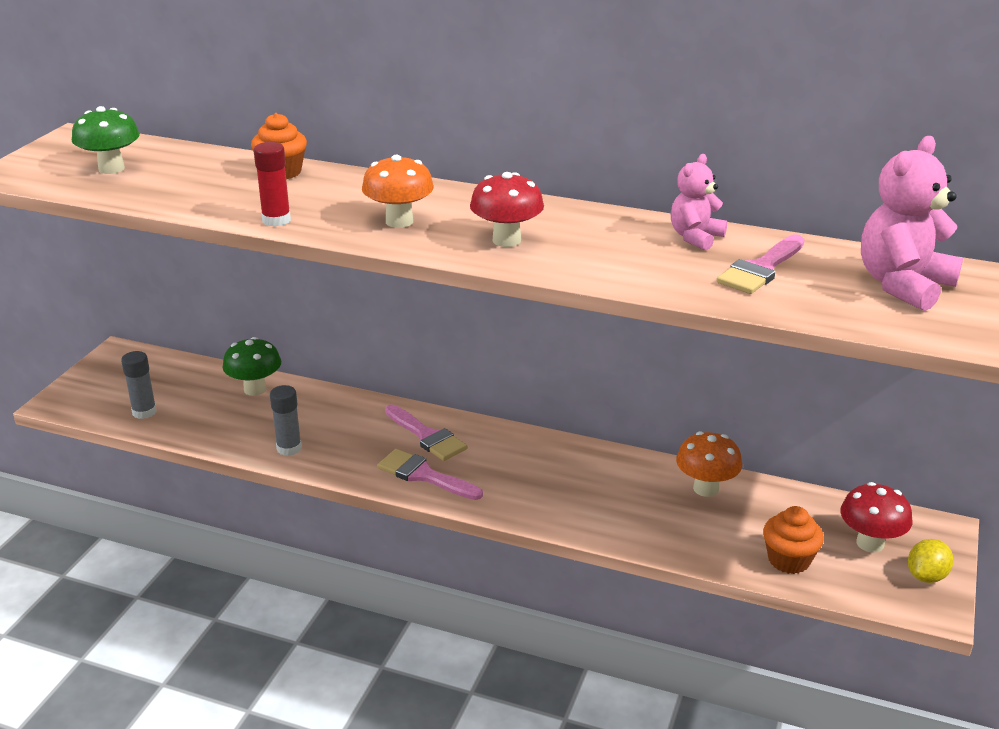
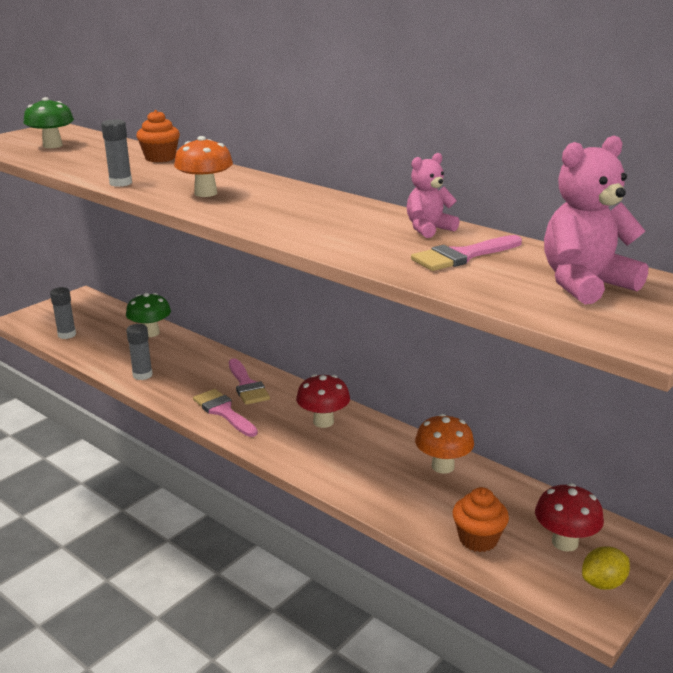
camera: 20 degrees right, 5 degrees down
red glue stick [254,142,291,227] -> grey glue stick [101,119,132,187]
red mushroom [470,172,544,247] -> red mushroom moved to [296,374,350,428]

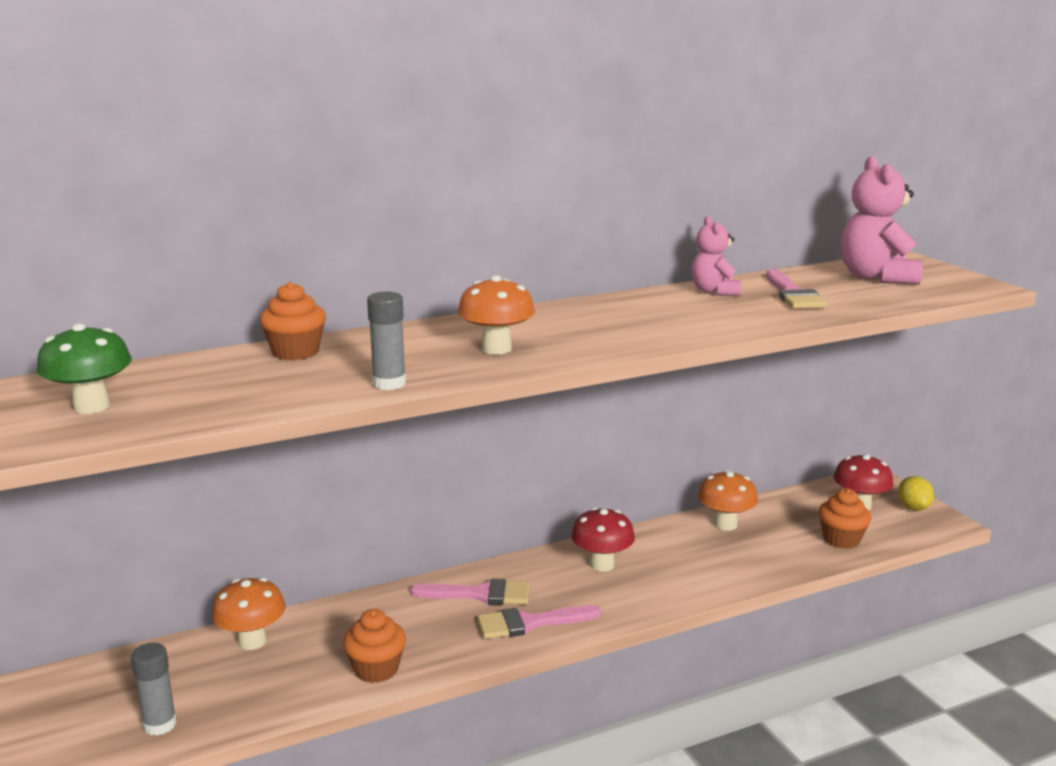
camera: 65 degrees left, 5 degrees down
green mushroom [126,293,171,337] -> orange mushroom [212,577,285,650]
grey glue stick [126,324,153,380] -> orange cupcake [343,609,406,683]

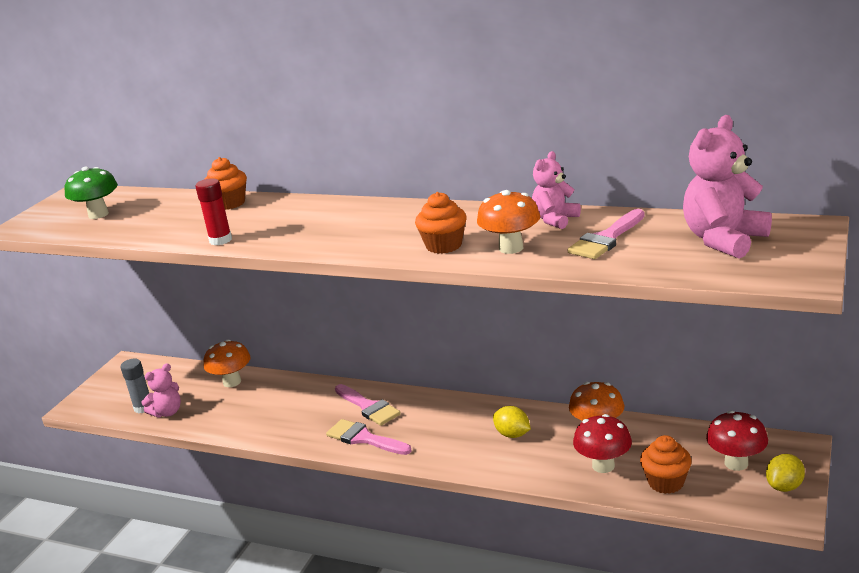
camera: 50 degrees right, 5 degrees up
orange cupcake [343,609,406,683] -> orange cupcake moved to [415,192,467,254]
grey glue stick [367,291,406,390] -> red glue stick [195,178,232,245]
orange mushroom [458,275,535,355] -> orange mushroom moved to [477,190,540,254]
red mushroom [571,507,635,572] -> red mushroom moved to [573,414,632,473]
none -> pink teddy bear [142,363,181,417]
none -> yellow lemon [493,406,531,438]

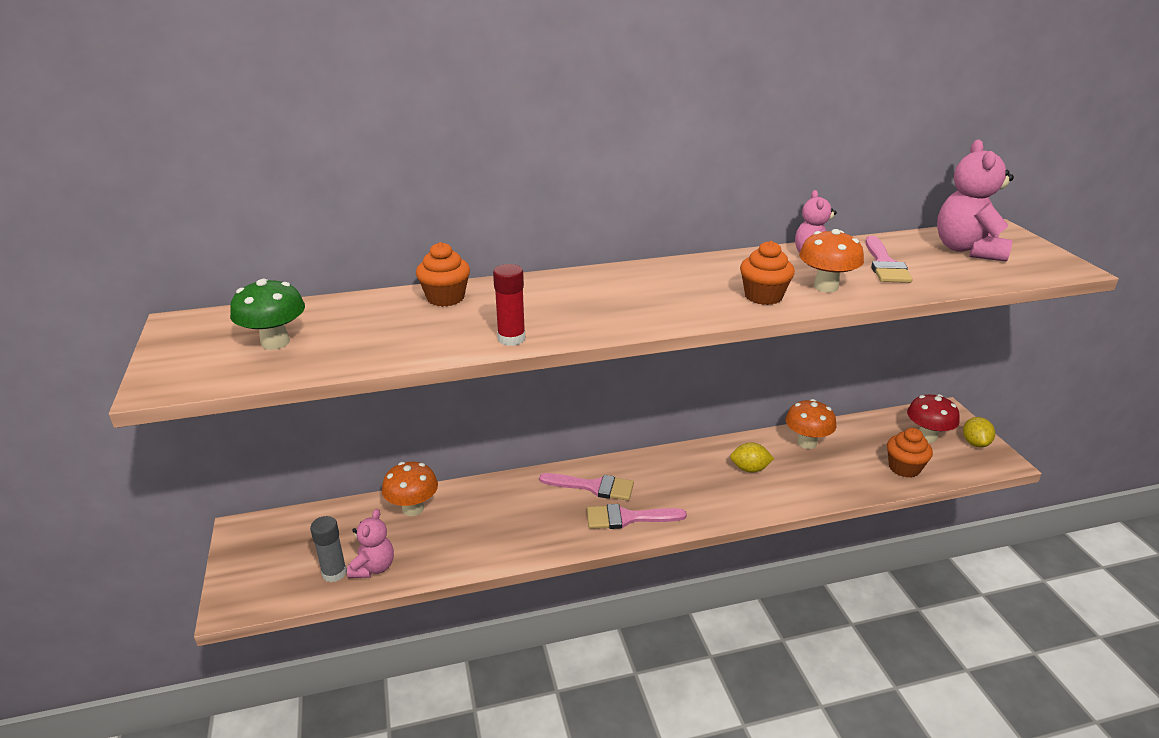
camera: 40 degrees left, 5 degrees up
red mushroom [573,414,632,473] -> none

